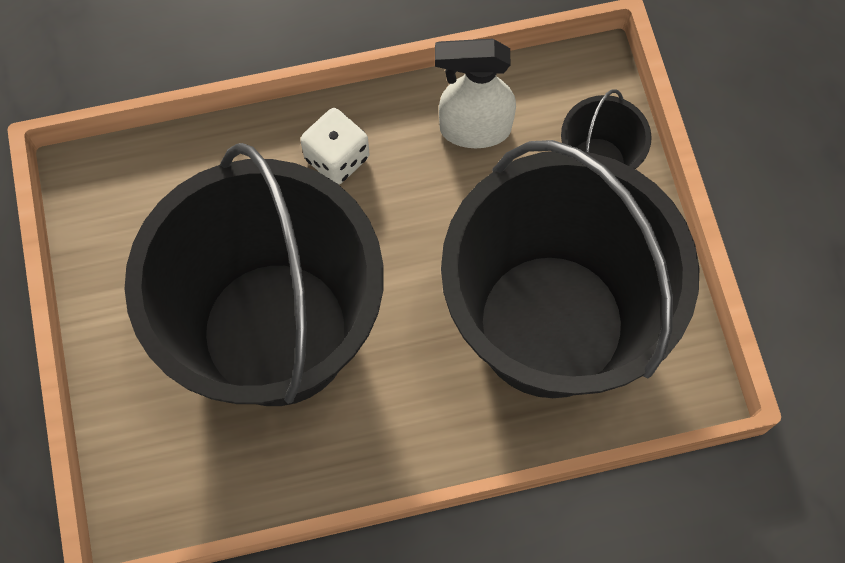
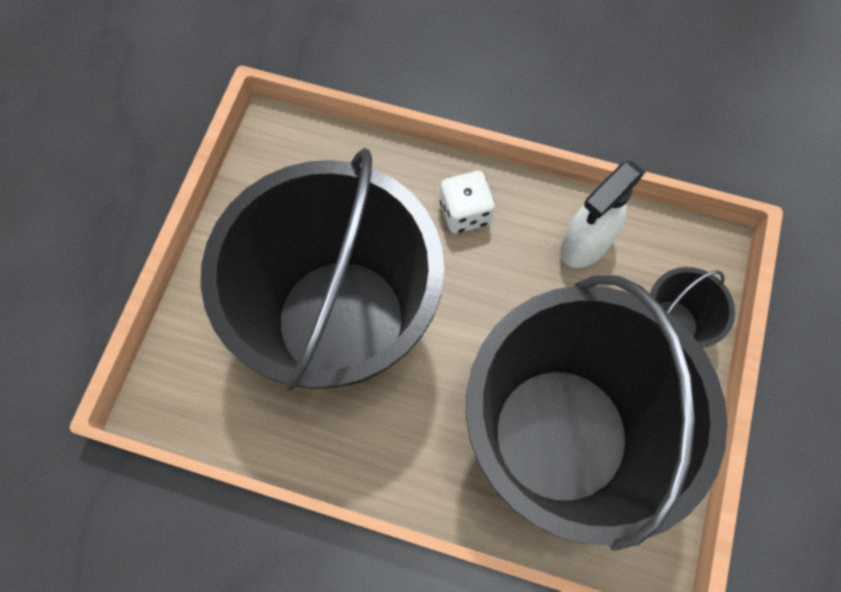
camera: 30 degrees right, 0 degrees up
white spray bottle [435,39,516,148] -> white spray bottle turned 75 degrees counterclockwise [560,161,645,268]

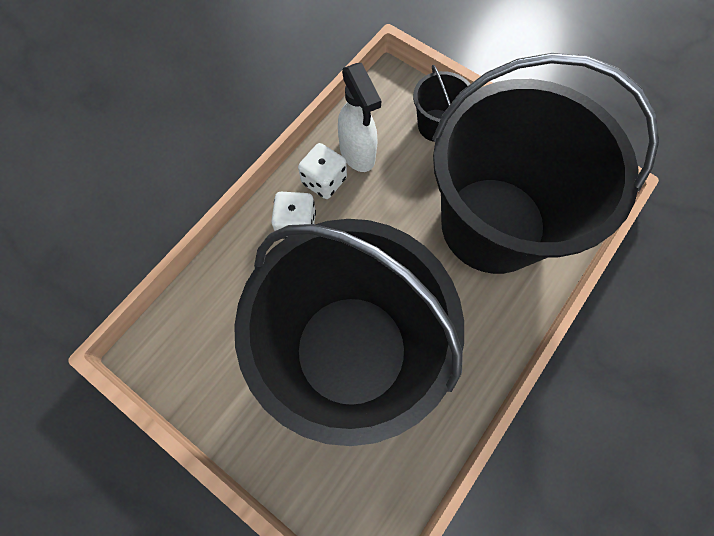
camera: 70 degrees left, 0 degrees up
none -> white dice [298,143,347,199]

